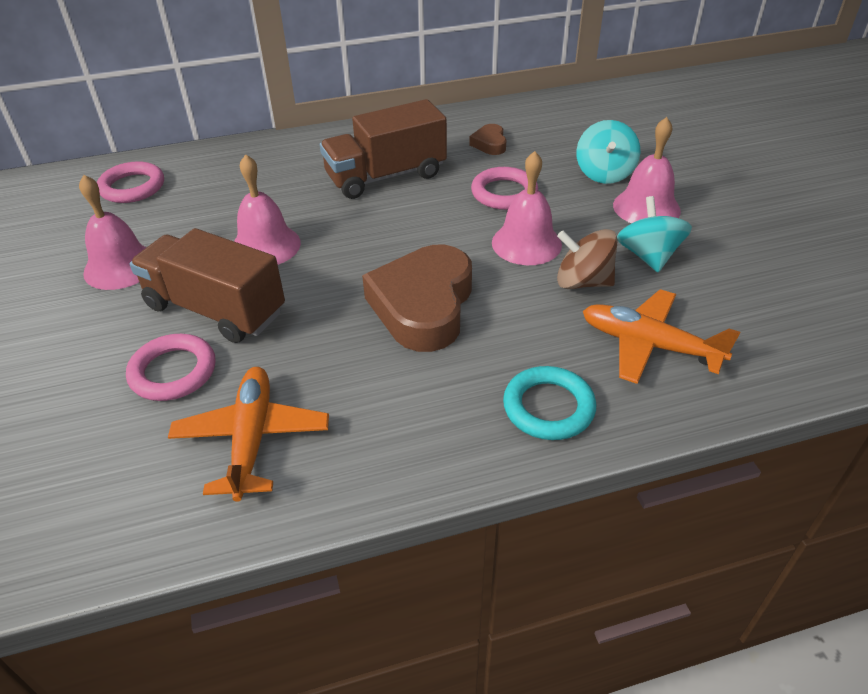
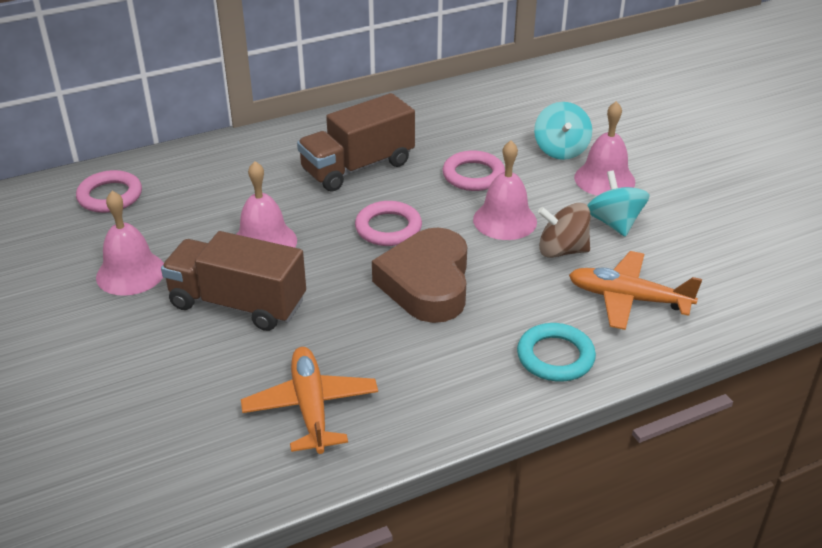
camera: 10 degrees left, 5 degrees down
pink ring [126,334,215,401] -> pink ring moved to [355,201,422,246]
brown heart [469,124,507,155] -> none

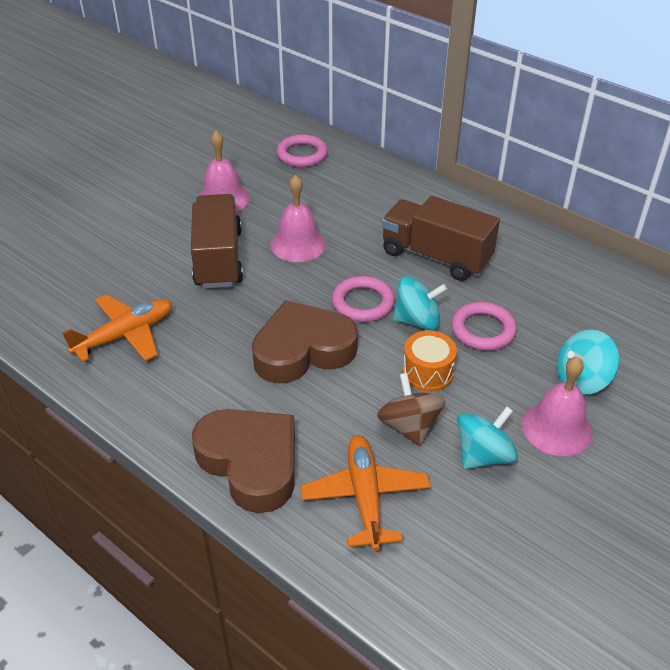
camera: 65 degrees right, 5 degrees up
pink bell [473,140,537,240] -> orange drum [402,331,457,392]
turquoise ring [517,323,596,382] -> brown heart [192,409,295,513]
none -> turquoise spinning top [393,276,447,330]

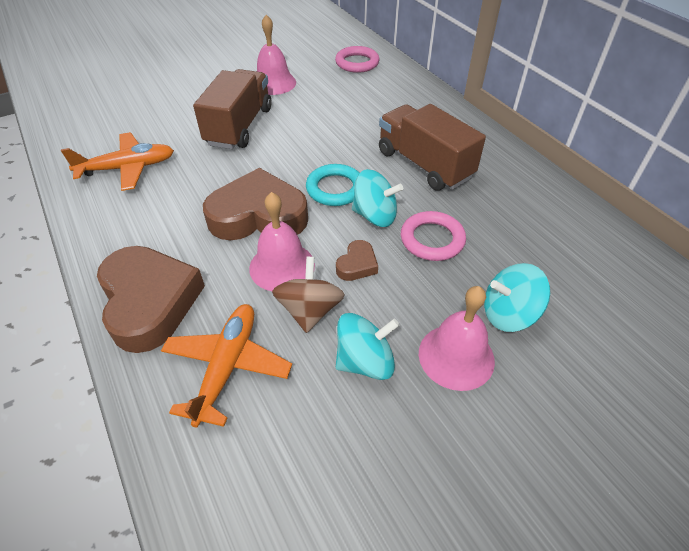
camera: 20 degrees right, 5 degrees up
pink bell [270,174,326,262] -> pink bell moved to [249,192,315,291]
pink ring [332,276,395,322] -> turquoise ring [306,164,360,206]
orange drum [402,331,457,392] -> brown heart [336,240,378,281]

